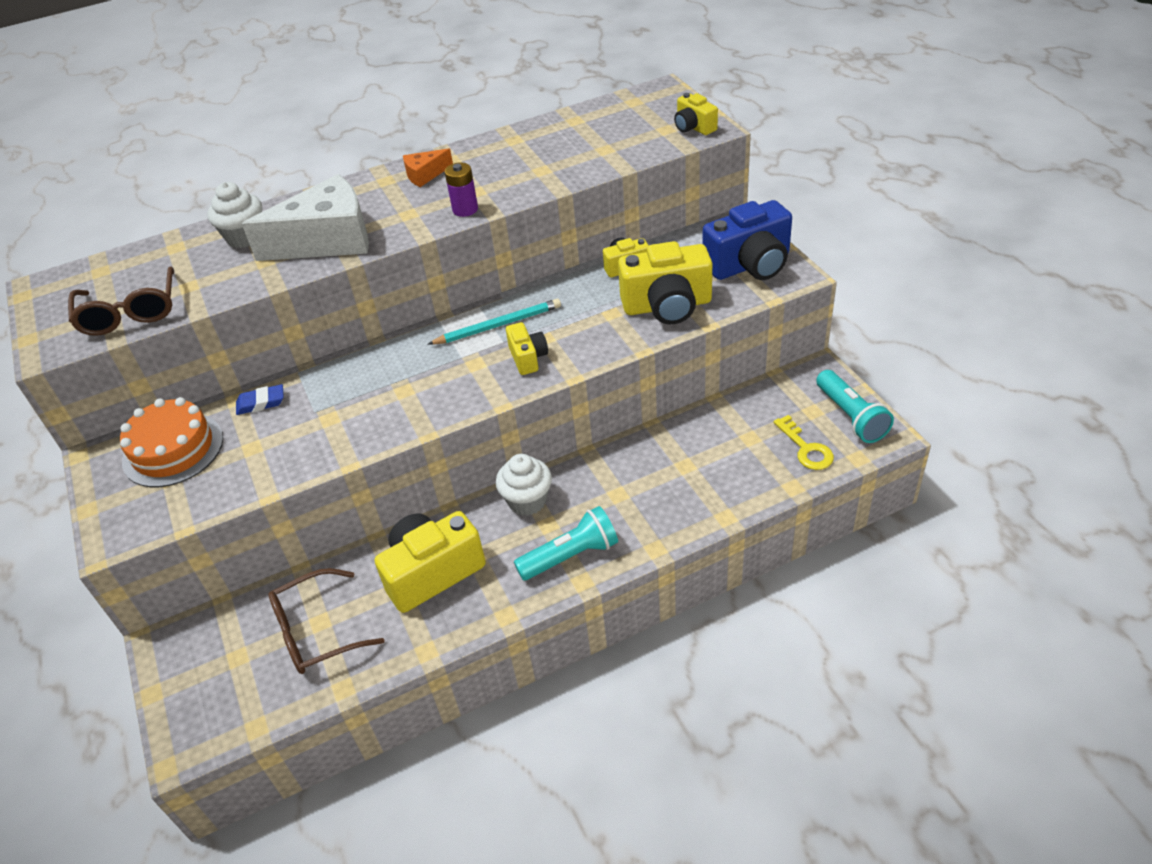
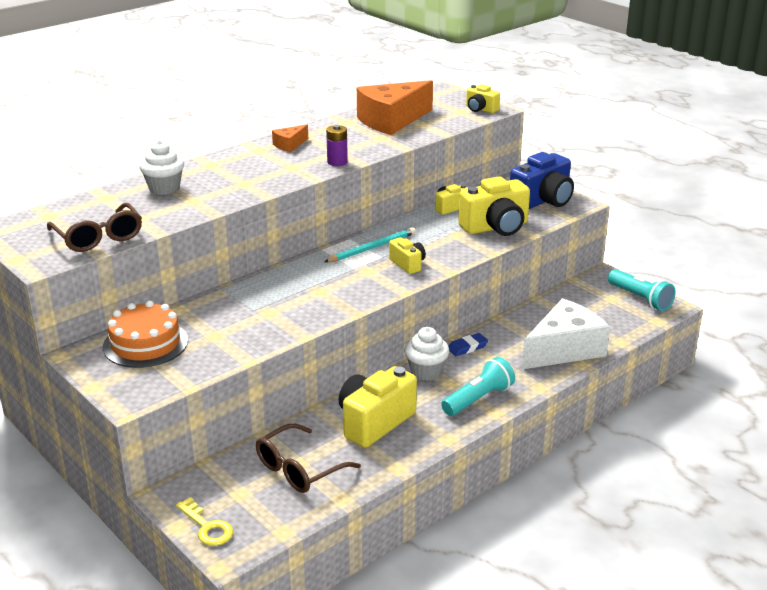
camera: 20 degrees left, 15 degrees down
blue eraser [236,384,284,415] -> blue eraser moved to [449,333,488,356]
white cheese [242,174,369,261] -> white cheese moved to [522,298,610,370]
yellow key [773,415,834,470] -> yellow key moved to [176,497,233,546]
none -> orange cheese [357,80,433,135]

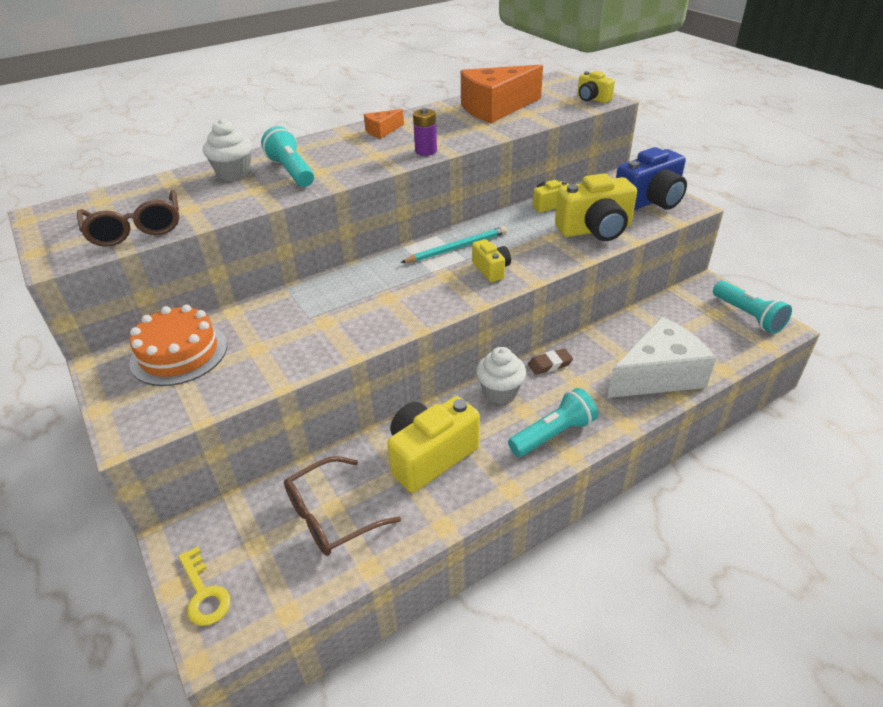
camera: 10 degrees right, 10 degrees up
blue eraser [449,333,488,356] -> brown eraser [528,348,573,375]
none -> turquoise flashlight [261,126,314,187]

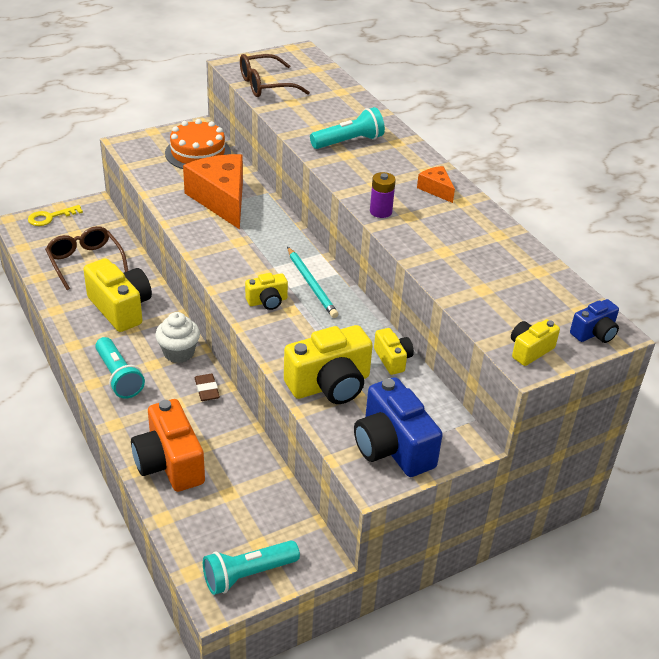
camera: 90 degrees right, 0 degrees up
white cupcake [203,119,252,181] -> none
orange cheese [461,65,543,123] -> orange cheese moved to [183,154,243,229]
yellow camera [555,173,637,241] -> yellow camera turned 105 degrees counterclockwise [284,325,373,404]
white cheese [607,317,716,398] -> orange camera [131,399,205,492]
none -> blue camera [570,299,619,343]

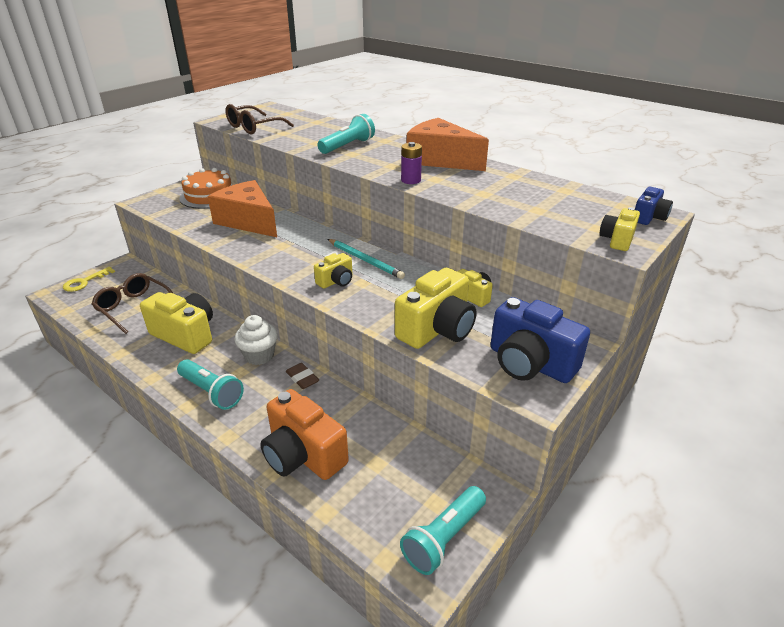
camera: 20 degrees left, 5 degrees down
orange cheese [417,166,455,203] -> orange cheese [407,118,489,171], size x2.19

